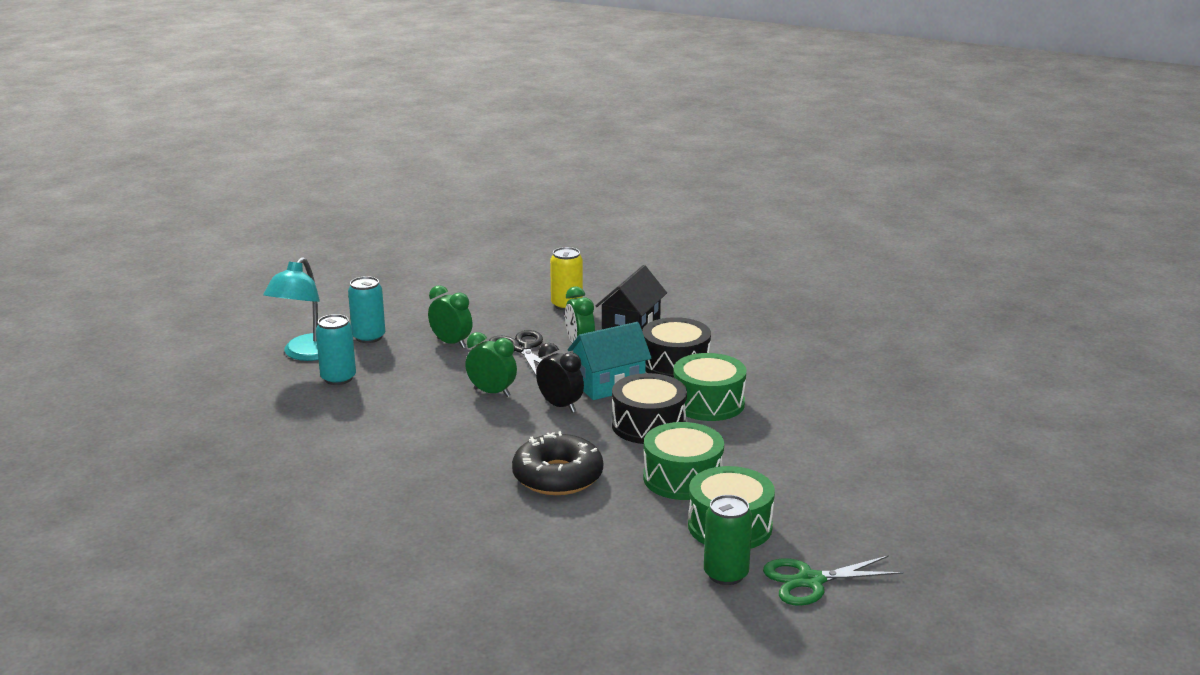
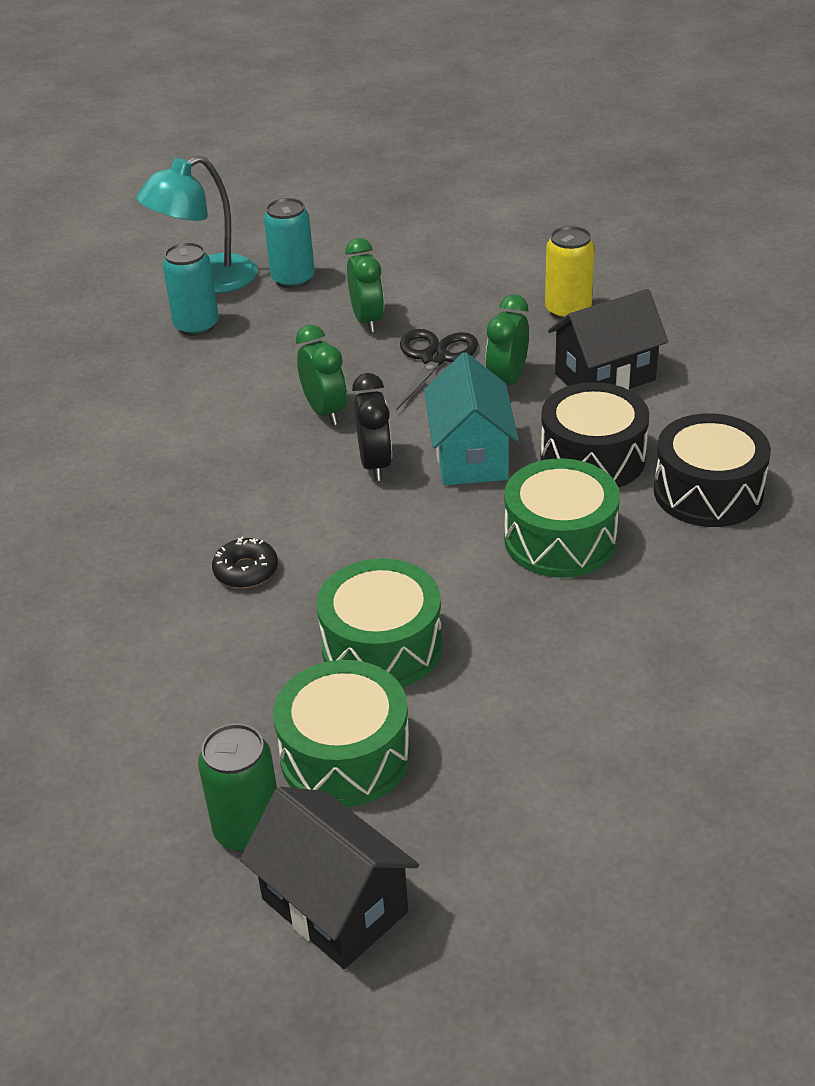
camera: 40 degrees right, 15 degrees up
black donut [512,431,603,495] -> black donut [212,537,278,588], size x0.51
turquoise house [568,322,652,400] -> turquoise house turned 75 degrees clockwise [424,352,519,485]
black drum [612,373,687,444] -> black drum moved to [654,413,771,527]
green scissors [763,555,903,606] -> black house [240,787,419,969]

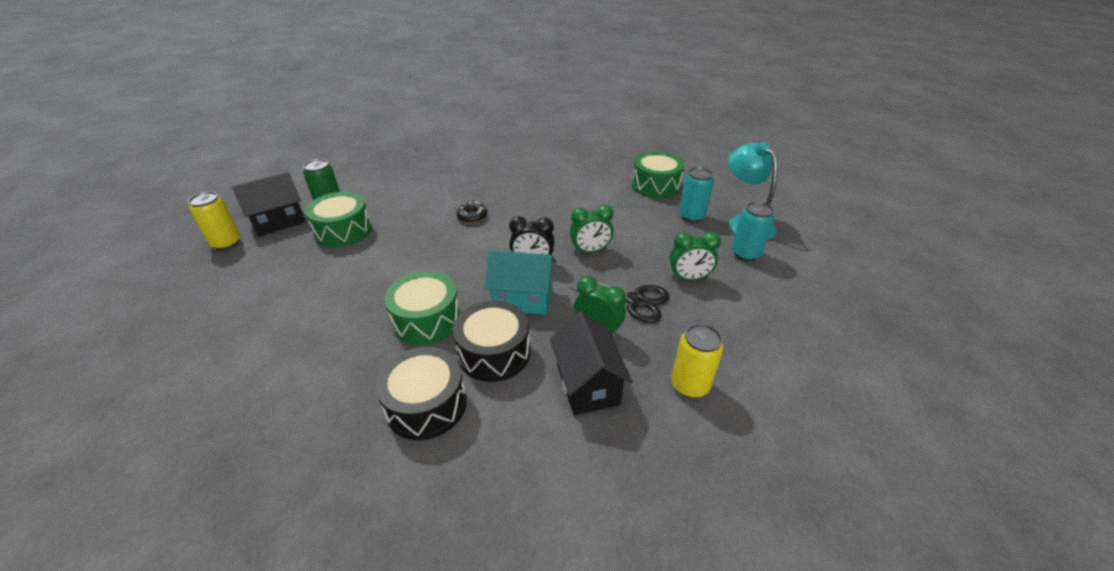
camera: 100 degrees right, 0 degrees up
green drum [317,558,442,687] -> green drum moved to [632,151,684,199]
none -> yellow can [188,192,241,250]

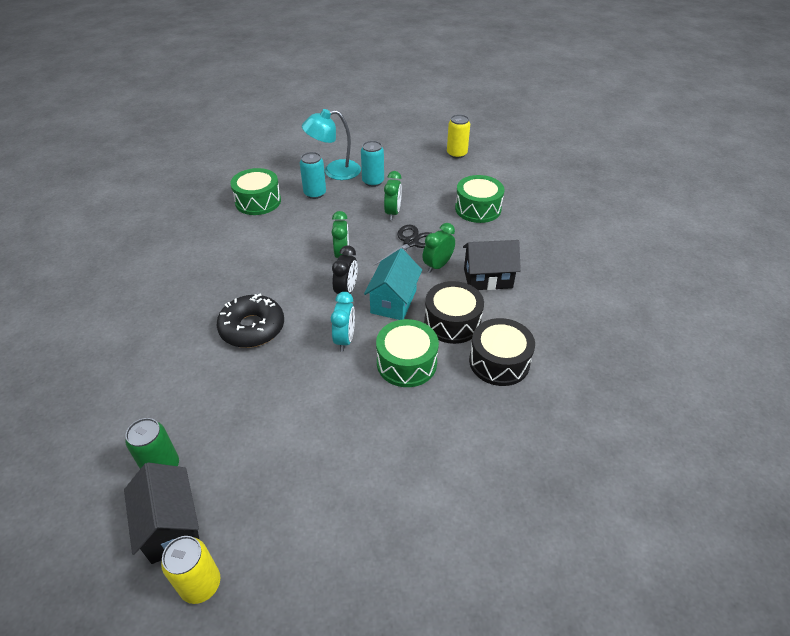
camera: 80 degrees left, 5 degrees up
green drum [305,192,372,247] -> green drum moved to [455,175,504,223]
black donut [457,202,487,223] -> black donut [217,294,284,348], size x1.98
yellow can [671,324,724,398] -> yellow can moved to [447,114,470,158]
none -> turquoise clock [331,292,355,352]

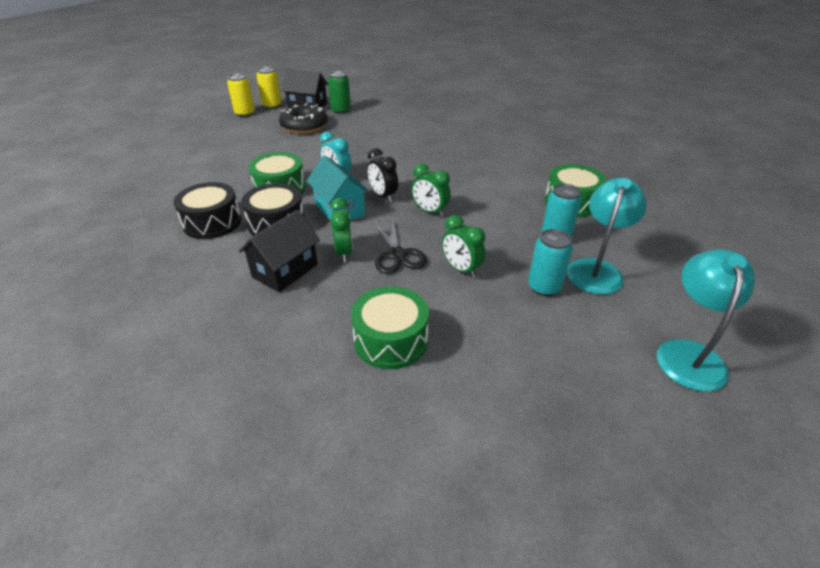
camera: 130 degrees right, 5 degrees down
black donut [217,294,284,348] -> black donut moved to [279,103,328,134]
yellow can [447,114,470,158] -> yellow can moved to [227,73,255,117]
none -> turquoise lamp [657,249,755,392]

